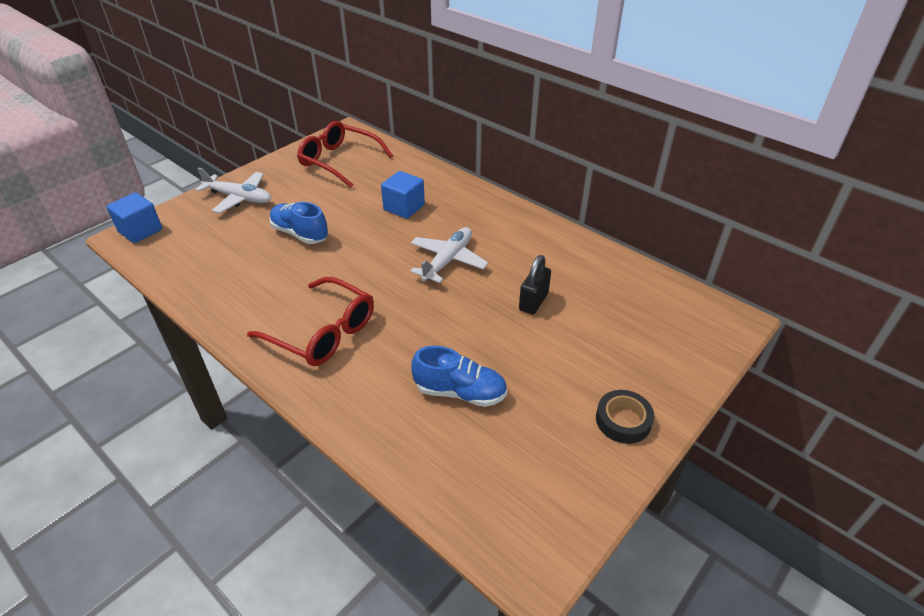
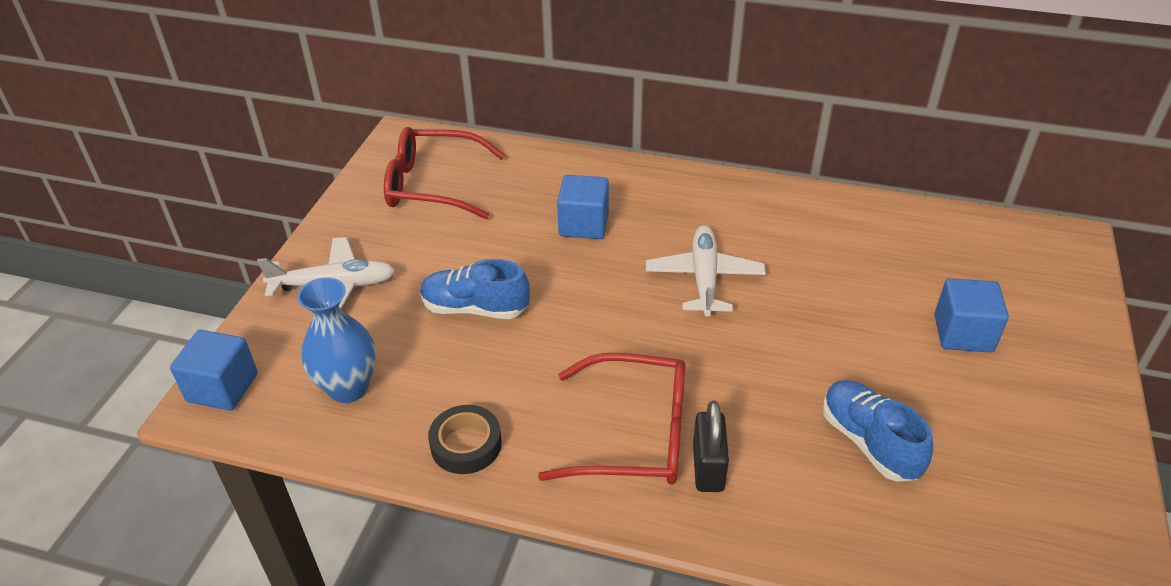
camera: 25 degrees left, 0 degrees up
blue shoe [411,346,507,407] -> blue shoe turned 105 degrees counterclockwise [823,380,933,482]
black padlock [519,255,551,315] -> black padlock moved to [693,401,729,492]
black tape [596,390,654,444] -> black tape moved to [428,405,502,474]
none -> blue vase [297,278,376,403]
none -> blue cube [935,278,1009,352]

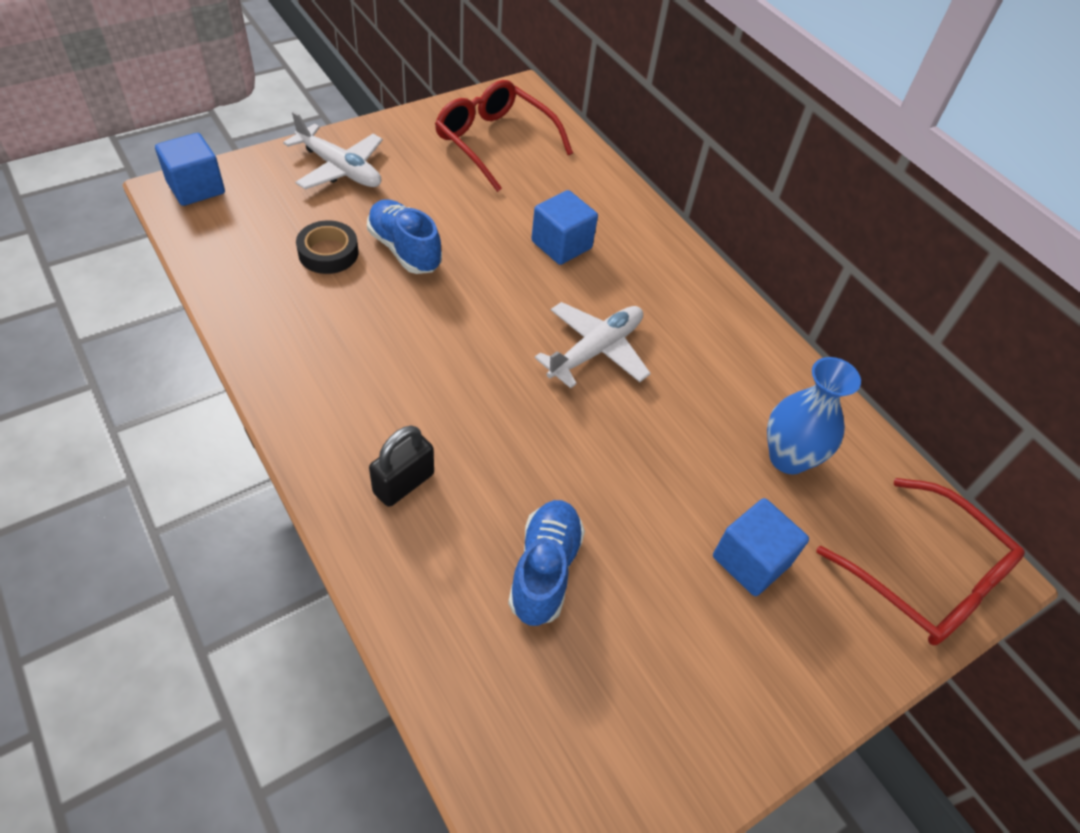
camera: 35 degrees right, 10 degrees up
blue vase [297,278,376,403] -> blue vase moved to [767,357,861,474]
black tape [428,405,502,474] -> black tape moved to [296,220,358,274]
red glasses [538,353,685,485] -> red glasses moved to [816,478,1025,645]

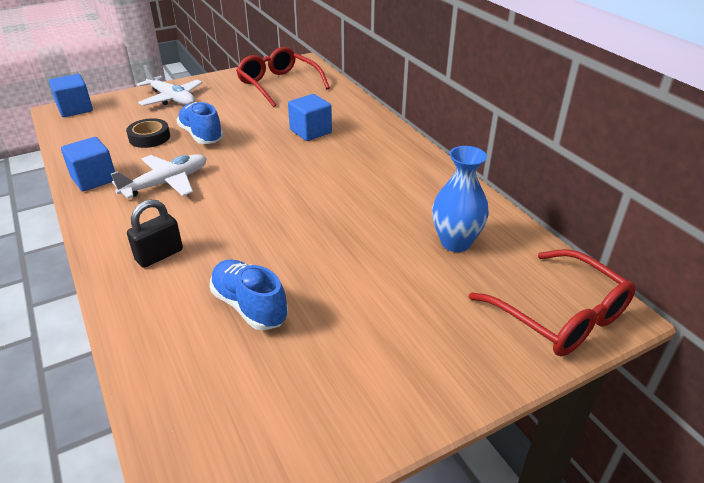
camera: 10 degrees right, 15 degrees down
blue shoe [508,500,585,626] -> blue shoe turned 60 degrees counterclockwise [210,260,288,330]
white plane [535,302,651,388] -> white plane moved to [111,154,207,199]
blue cube [713,498,809,596] -> blue cube moved to [61,137,115,191]

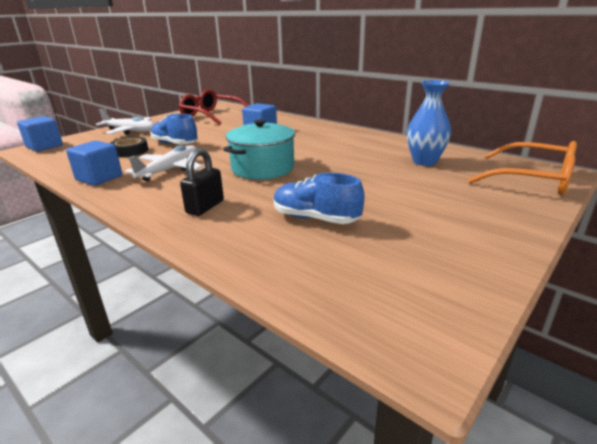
camera: 20 degrees left, 10 degrees down
red glasses [469,249,636,356] -> orange glasses [468,141,577,195]
none -> turquoise pot [223,119,295,180]

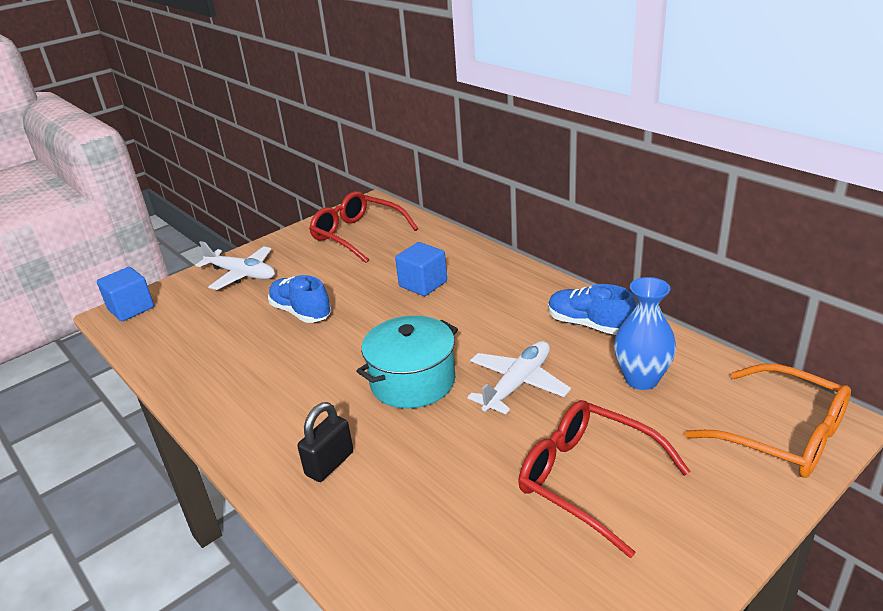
camera: 10 degrees right, 5 degrees up
blue cube [66,140,122,186] -> none
black tape [110,137,148,157] -> none
white plane [125,145,203,181] -> white plane moved to [467,341,571,414]
blue shoe [274,173,365,224] -> blue shoe moved to [548,284,636,335]
none -> red glasses [518,400,691,558]

